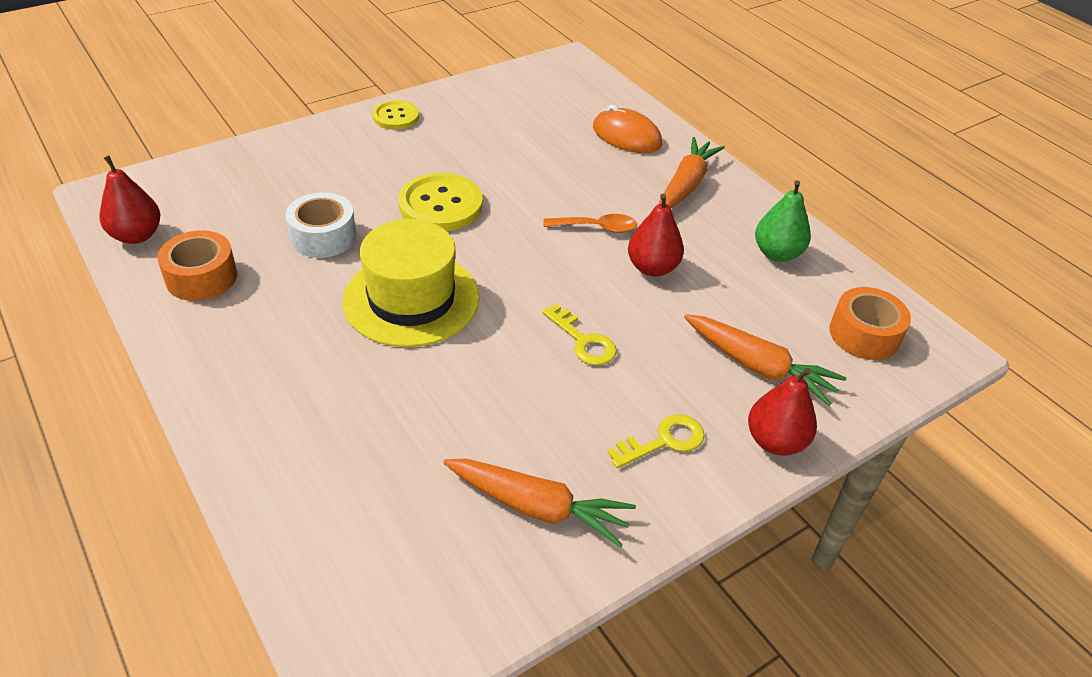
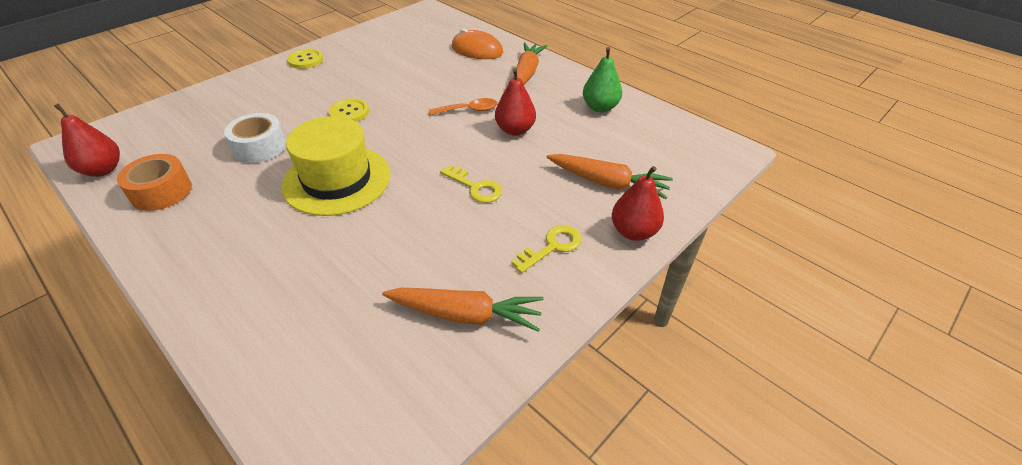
camera: 10 degrees left, 0 degrees up
yellow button [398,173,483,231] -> yellow button [328,98,369,122], size x0.62
orange tape [829,287,911,360] -> none

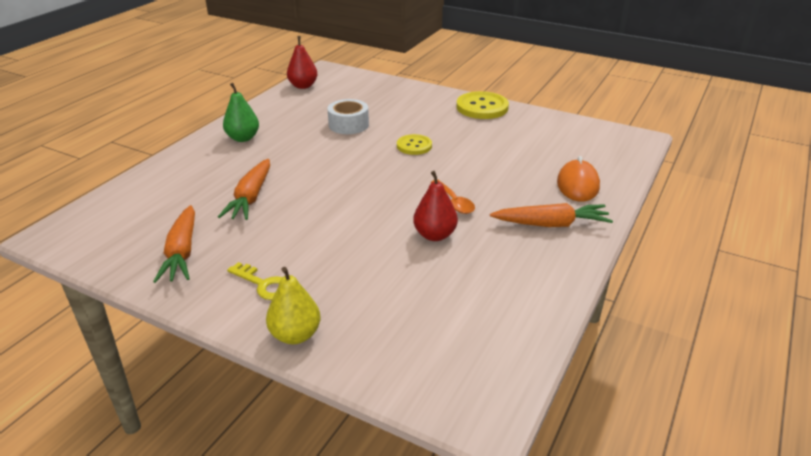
camera: 75 degrees right, 10 degrees down
orange tape [117,154,192,211] -> none
yellow hat [281,116,390,216] -> none
yellow button [287,49,323,69] -> yellow button [457,91,509,119], size x1.62
yellow key [440,165,502,203] -> none
orange carrot [546,154,673,199] -> orange carrot moved to [218,159,270,220]
green pear [583,47,622,113] -> green pear moved to [223,83,259,142]
red pear [612,166,664,241] -> yellow pear [266,267,321,344]

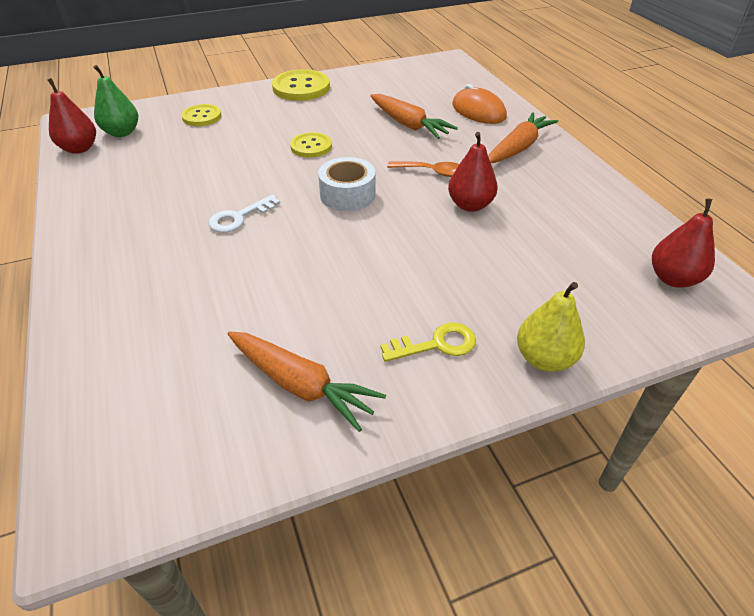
camera: 50 degrees left, 10 degrees up
orange carrot [218,159,270,220] -> orange carrot moved to [371,94,458,139]
green pear [223,83,259,142] -> green pear moved to [93,65,138,137]
white tape [328,99,369,134] -> white tape moved to [318,157,375,211]
none -> yellow button [181,104,222,126]
none -> white key [209,195,280,233]
none -> red pear [652,199,715,288]

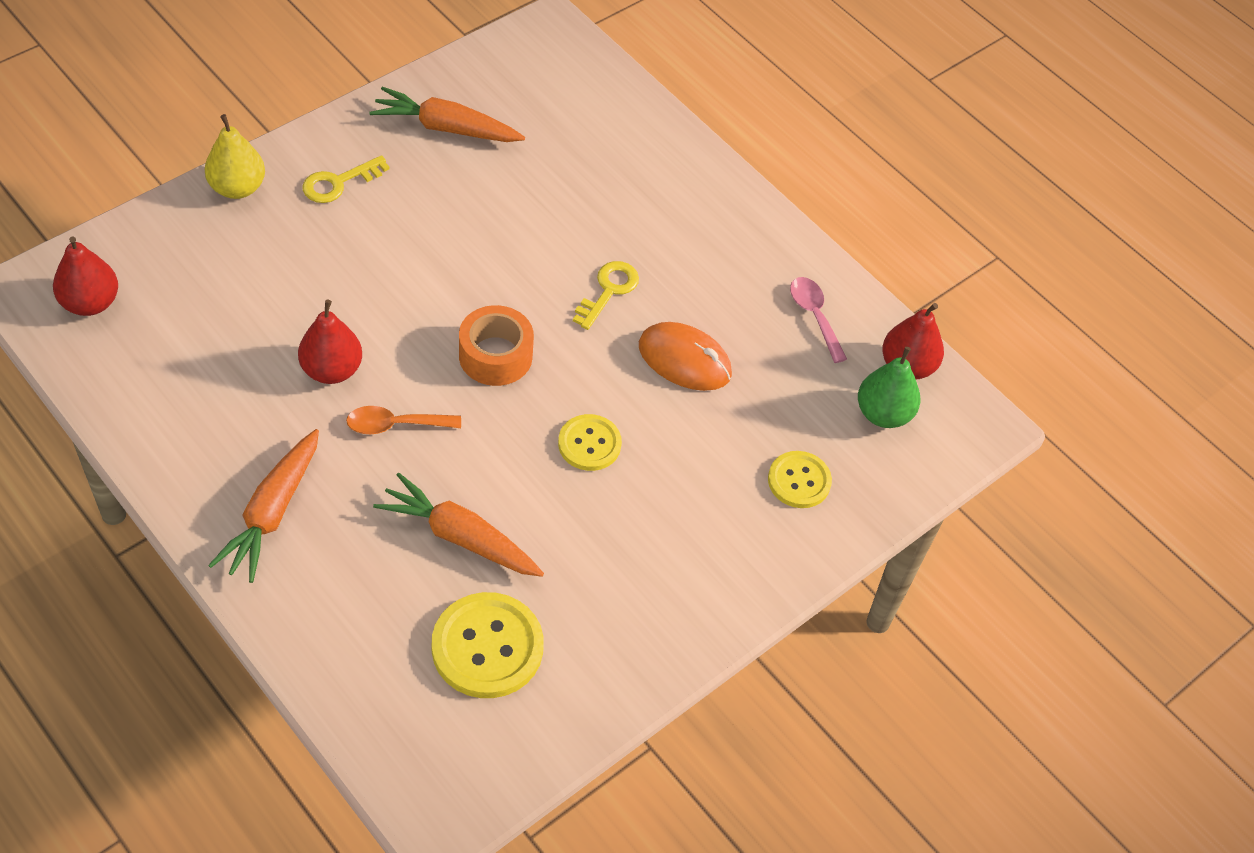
camera: 155 degrees right, 10 degrees up
white key [209,195,280,233] -> yellow key [573,261,639,330]
yellow button [272,69,330,101] -> yellow button moved to [431,592,544,698]
white tape [318,157,375,211] -> orange tape [459,305,534,386]
orange mouse [452,84,507,124] -> orange mouse moved to [639,322,732,391]
none -> pink spoon [790,277,847,363]

